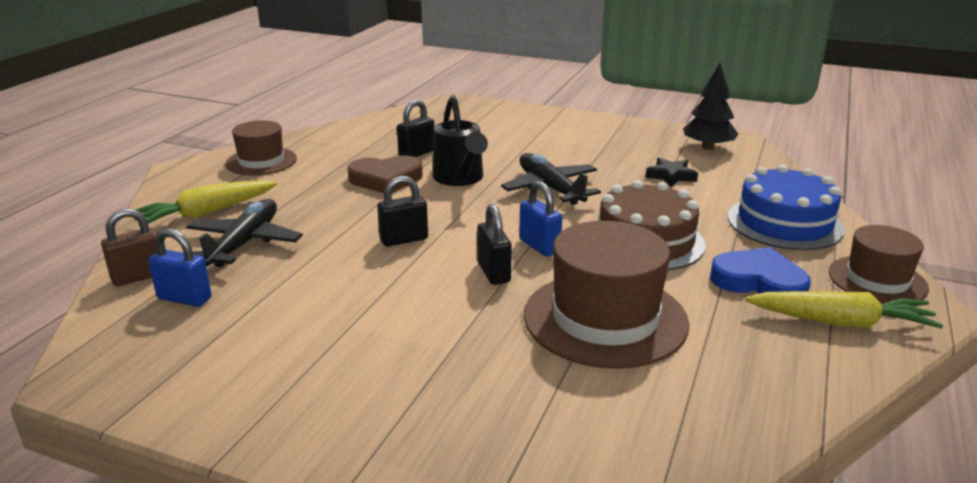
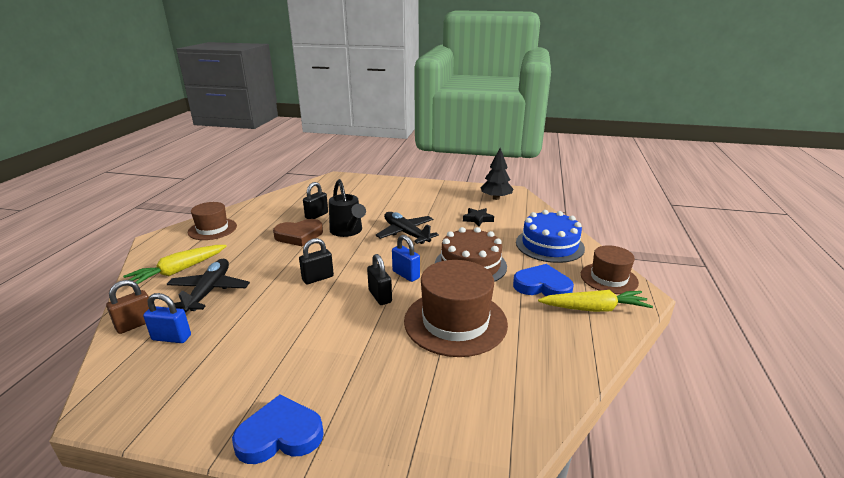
camera: 10 degrees left, 0 degrees up
none -> blue heart [232,395,324,464]

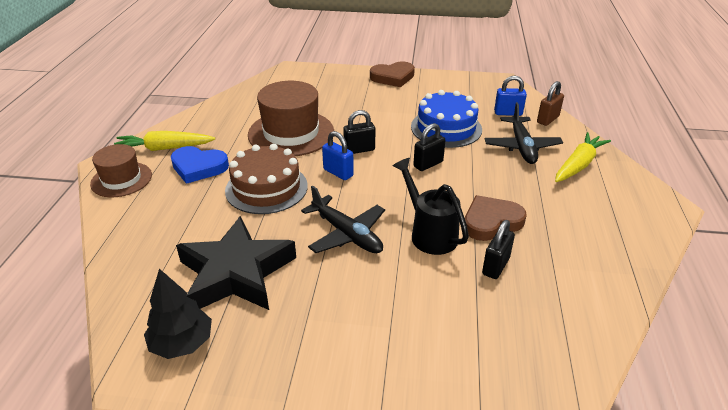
camera: 175 degrees right, 10 degrees up
brown hat [188,202,237,240] -> none
blue heart [232,395,324,464] -> brown heart [370,61,415,87]
black padlock [367,254,392,305] -> black padlock turned 75 degrees counterclockwise [343,110,375,154]
black star [463,208,494,226] -> black star [176,216,296,310], size x2.40
blue cake [516,210,585,263] -> blue cake moved to [411,90,482,148]

